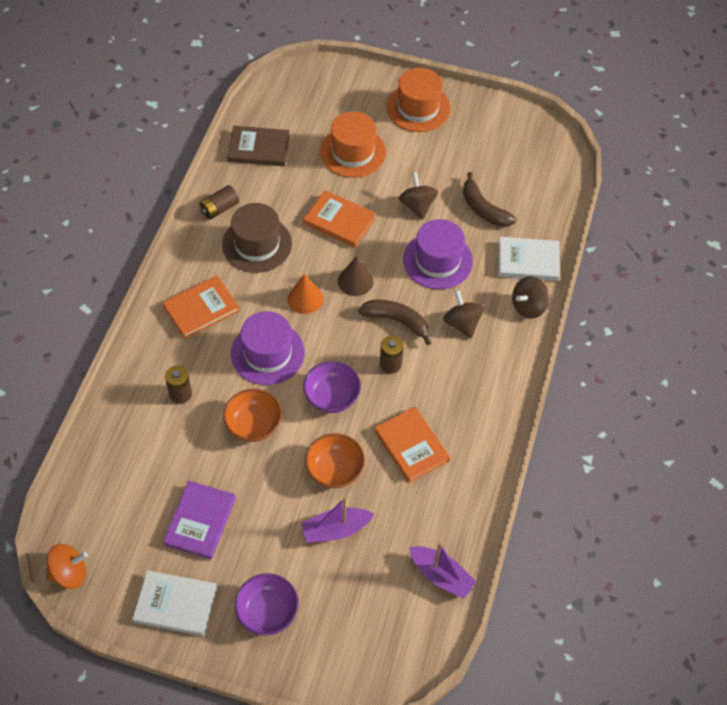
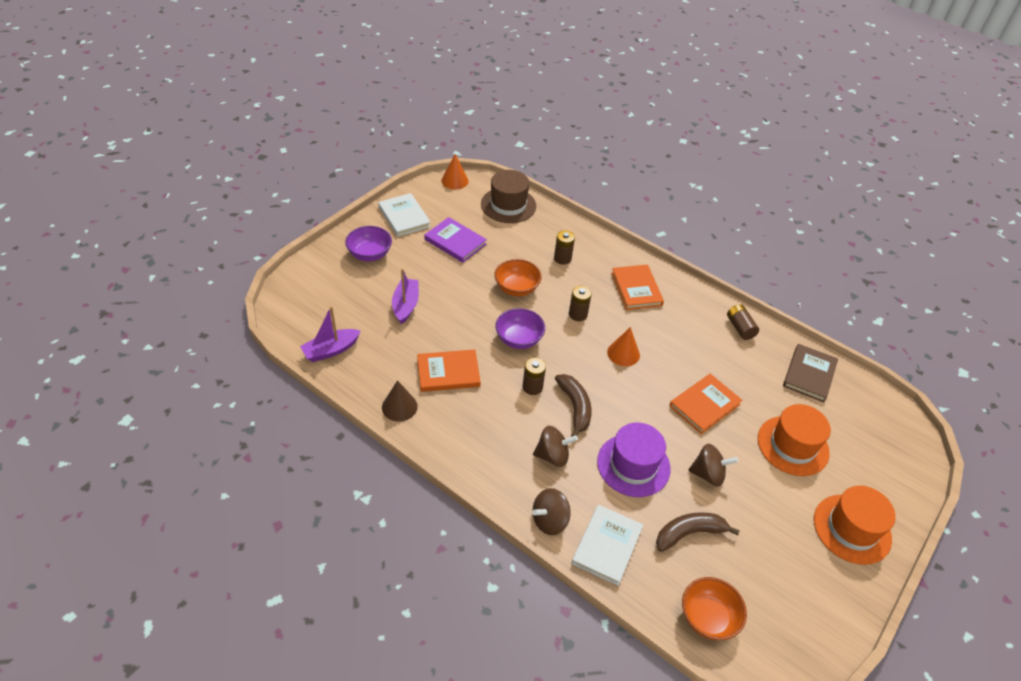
camera: 110 degrees right, 10 degrees down
orange spinning top [46,544,88,589] -> orange cone [441,154,469,190]
white book [133,570,217,636] -> white book turned 60 degrees counterclockwise [378,193,431,236]
brown hat [222,203,292,273] -> brown hat moved to [481,170,536,223]
purple hat [231,311,305,385] -> brown battery [569,286,592,321]
orange bowl [305,433,365,488] -> orange bowl moved to [682,577,747,640]
brown cone [338,256,373,296] -> brown cone moved to [382,380,418,422]
brown banana [358,300,432,345] -> brown banana turned 60 degrees counterclockwise [555,374,592,437]
brown spinning top [512,276,550,319] -> brown spinning top turned 105 degrees counterclockwise [532,488,571,535]

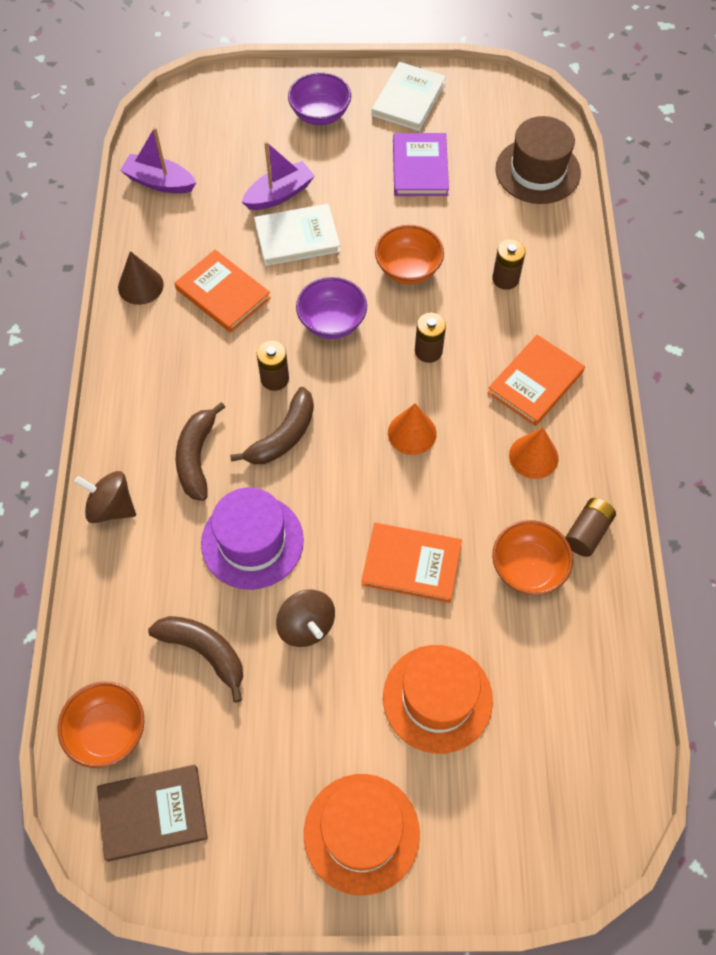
camera: 55 degrees right, 15 degrees up
orange cone [441,154,469,190] -> orange cone moved to [509,428,559,479]
brown spinning top [533,426,578,467] -> brown banana [176,402,225,501]
white book [572,505,643,586] -> white book moved to [254,204,340,266]
brown book [783,344,838,402] -> brown book moved to [97,765,208,862]
none -> orange bowl [492,520,573,595]

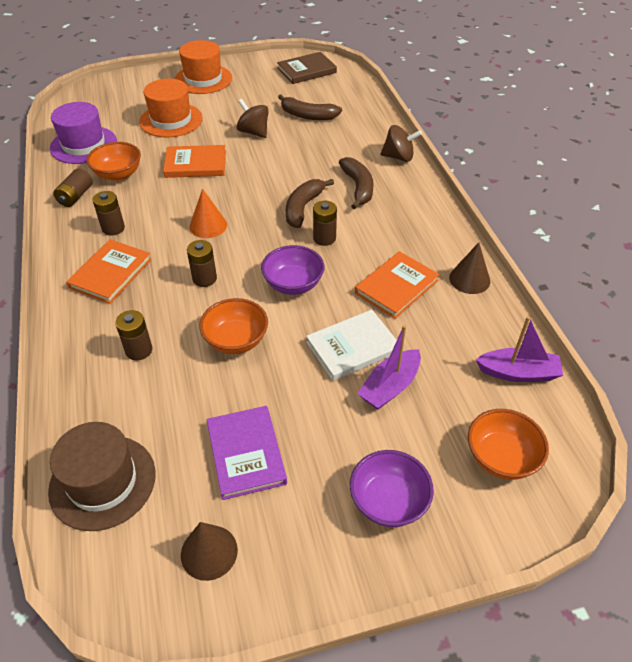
camera: 165 degrees right, 15 degrees down
orange bowl [57,682,145,768] -> orange bowl moved to [468,409,549,480]
orange book [175,250,271,333] -> orange book turned 75 degrees counterclockwise [355,251,440,319]
purple hat [201,487,304,590] -> purple hat moved to [50,102,117,164]
white book [372,62,446,131] -> none
orange cone [509,428,559,479] -> brown battery [93,191,125,236]
none -> brown cone [181,522,238,581]

